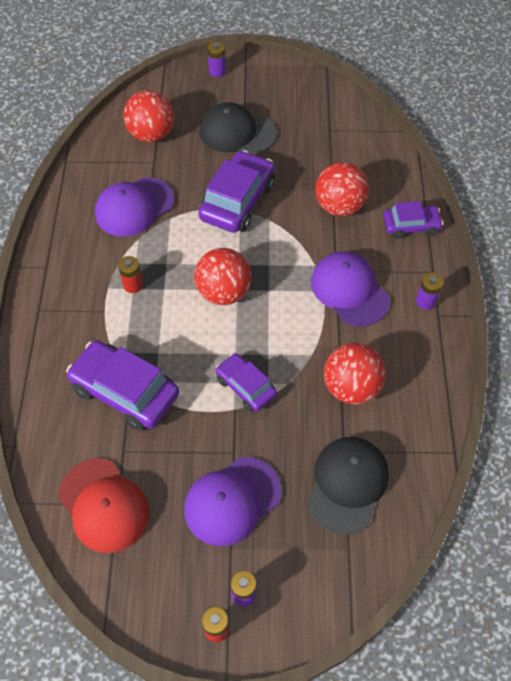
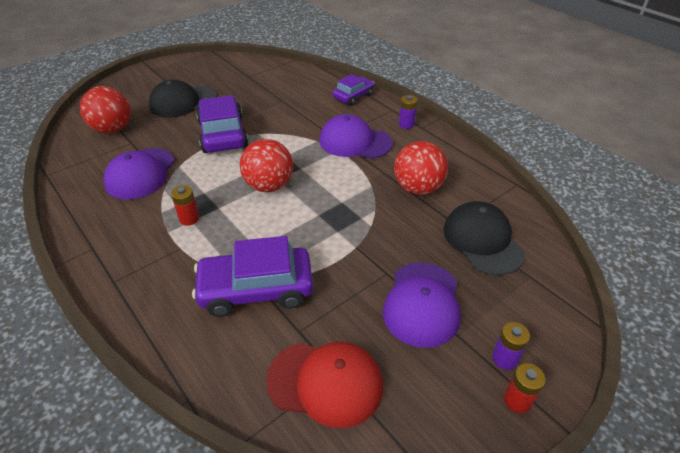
camera: 40 degrees left, 15 degrees down
purple battery [208,42,226,77] -> none
purple car [216,353,277,412] -> none
red ball [315,162,369,216] -> none

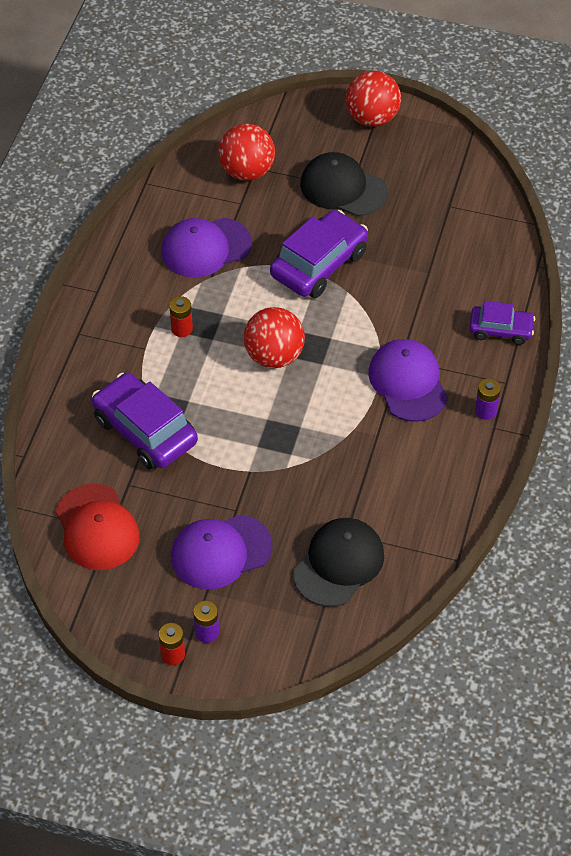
camera: 55 degrees right, 10 degrees up
red ball [394,141,448,195] -> red ball moved to [346,71,401,127]

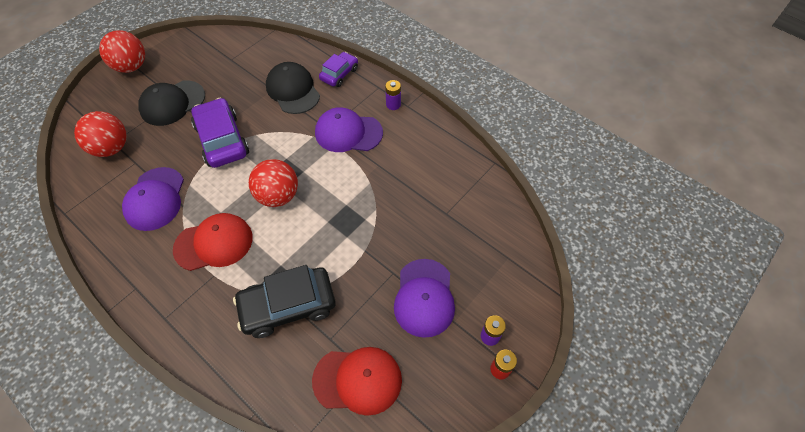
camera: 65 degrees left, 5 degrees up
purple car [92,373,198,470] -> black car [233,265,336,338]
red battery [169,296,193,337] -> red cap [173,213,253,271]
black cap [293,518,384,607] -> black cap moved to [266,62,320,114]

